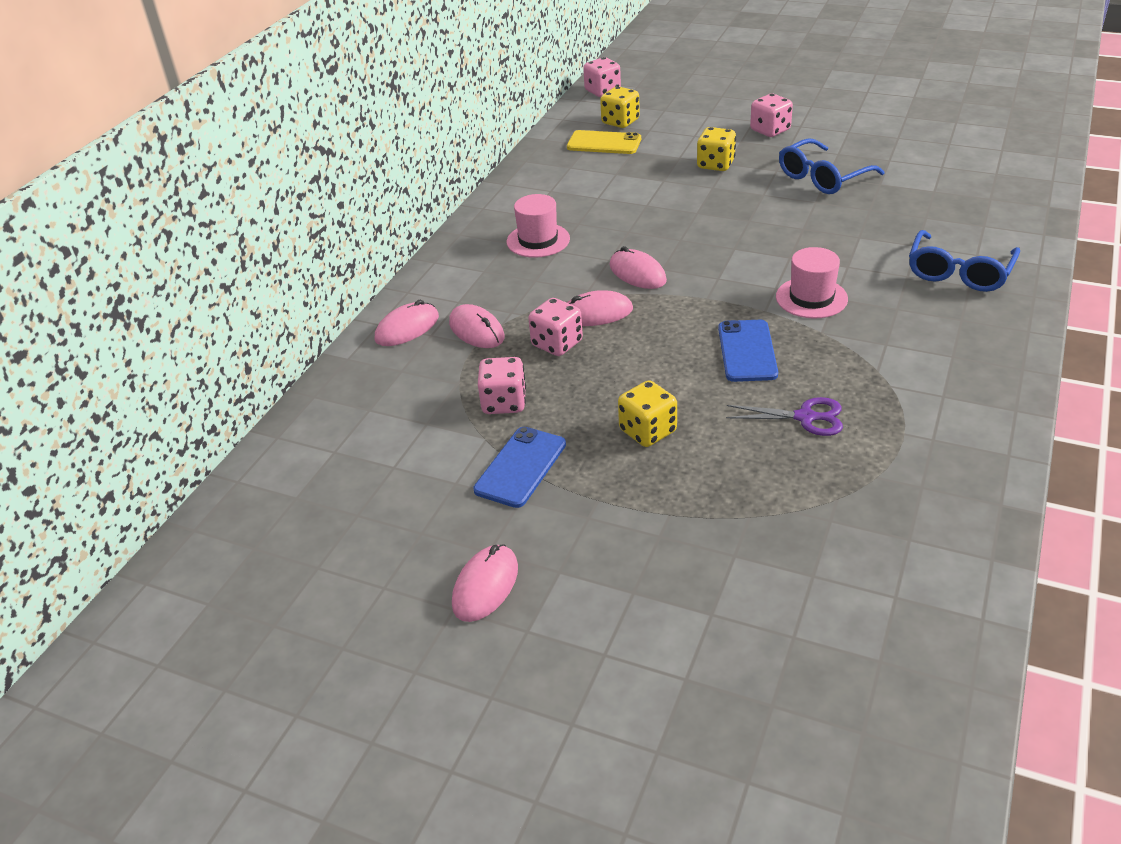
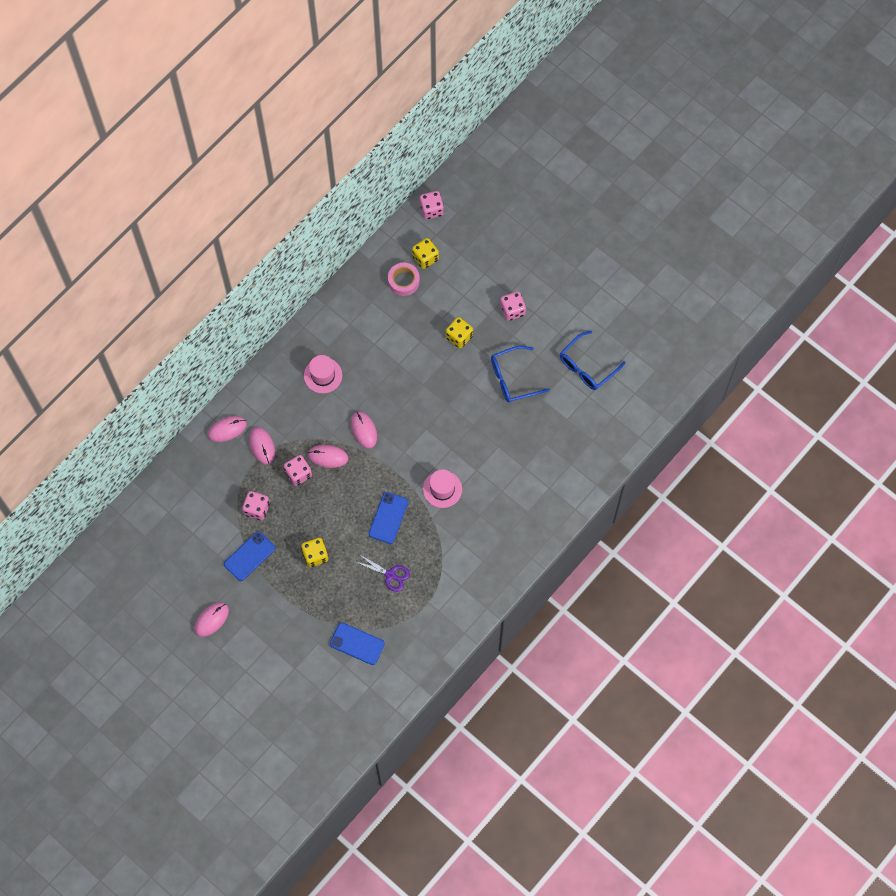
camera: 15 degrees right, 30 degrees up
yellow phone [567,130,641,154] -> pink tape [388,263,420,296]
blue glasses [909,230,1020,292] -> blue glasses moved to [560,331,626,390]
none -> blue phone [330,623,385,665]

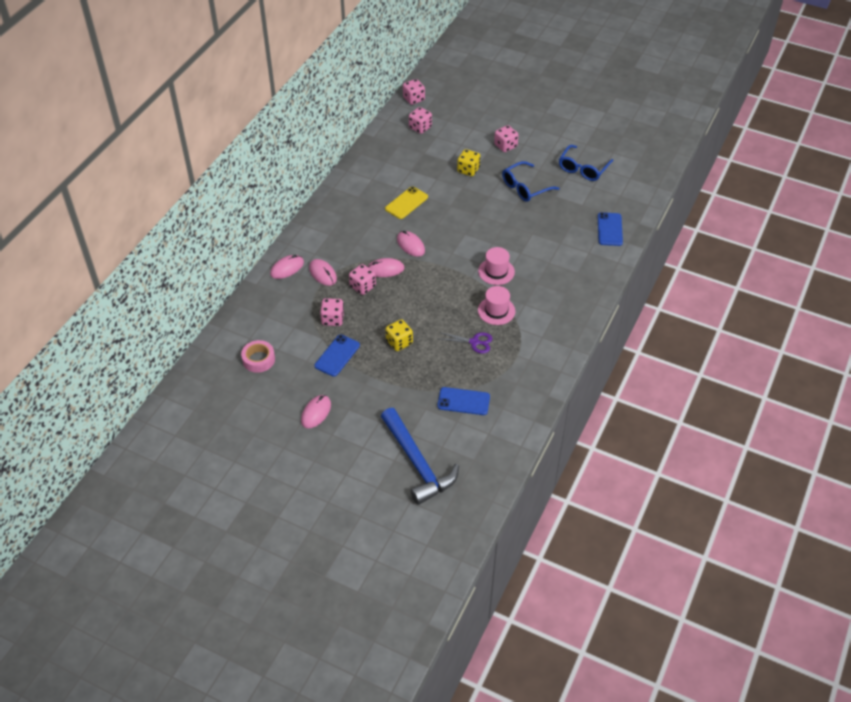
camera: 15 degrees left, 20 degrees down
pink hat [304,355,342,393] -> pink hat moved to [478,286,515,325]
blue phone [369,492,408,544] -> blue phone moved to [598,212,623,246]
pink tape [388,263,420,296] -> pink tape moved to [241,340,275,373]
yellow dice [412,238,439,269] -> pink dice [409,107,432,134]
none -> blue hammer [381,408,459,505]
none -> yellow phone [385,186,428,219]

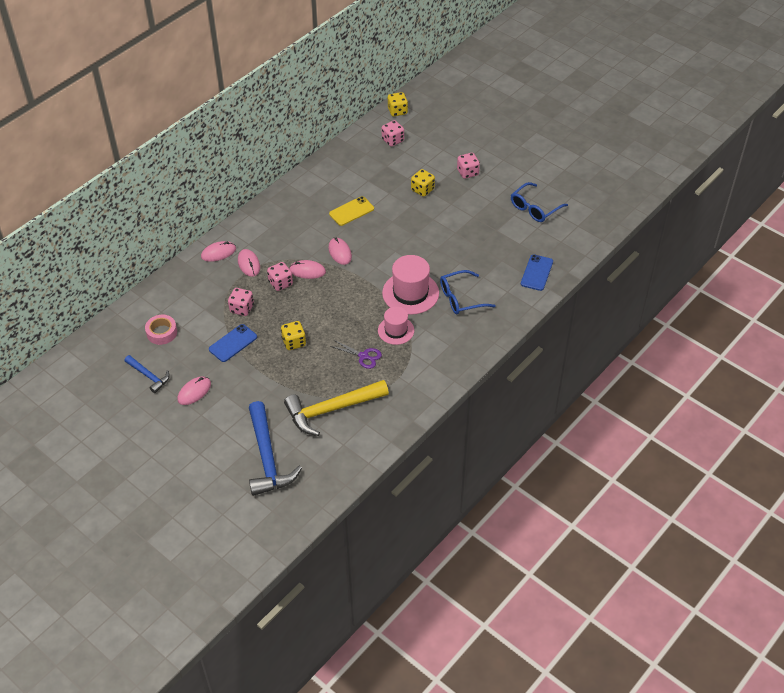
camera: 15 degrees right, 0 degrees up
pink dice [403,79,425,105] -> yellow dice [388,92,408,116]
blue phone [437,387,490,415] -> yellow hammer [284,380,389,436]
pink hat [478,247,515,285] -> pink hat [382,255,439,315], size x1.60
blue glasses [502,161,560,202] -> blue glasses moved to [440,270,496,315]
none -> blue hammer [125,355,170,393]

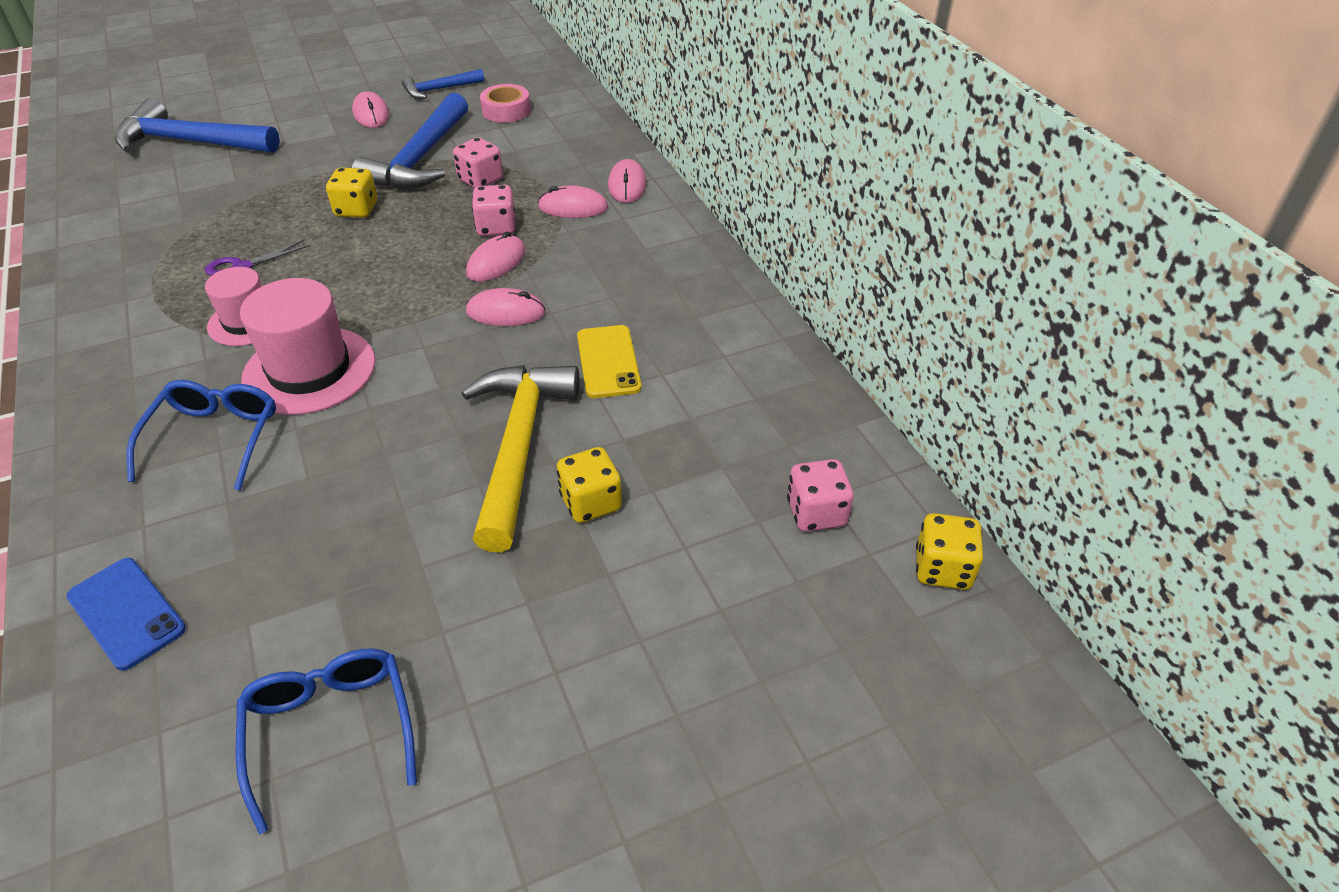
camera: 115 degrees right, 5 degrees down
blue phone [209,324,257,362] -> blue hammer [352,93,468,189]
yellow hammer [284,380,389,436] -> yellow hammer moved to [461,365,579,552]
pink dice [457,153,480,179] -> none

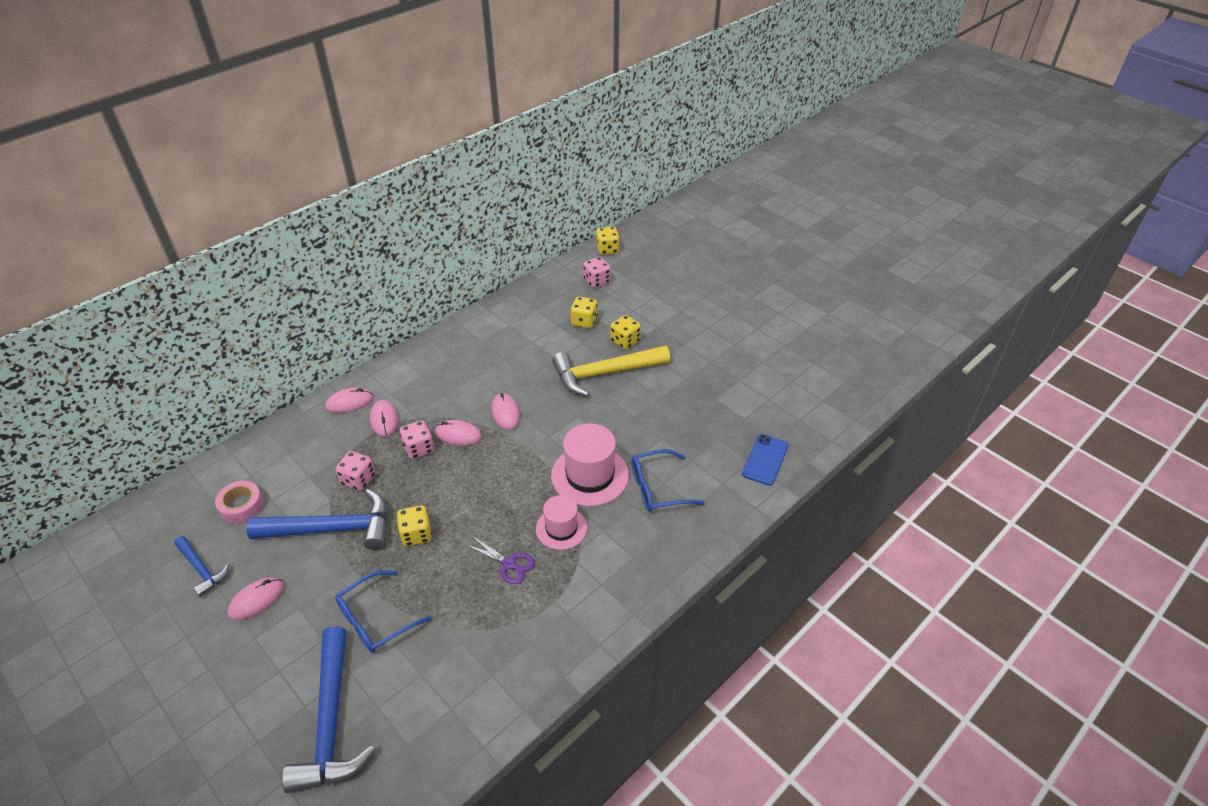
camera: 110 degrees left, 0 degrees up
blue glasses [236,648,417,834] -> blue glasses moved to [335,570,432,653]
yellow phone [577,325,641,398] -> none
none -> yellow dice [570,297,598,328]

